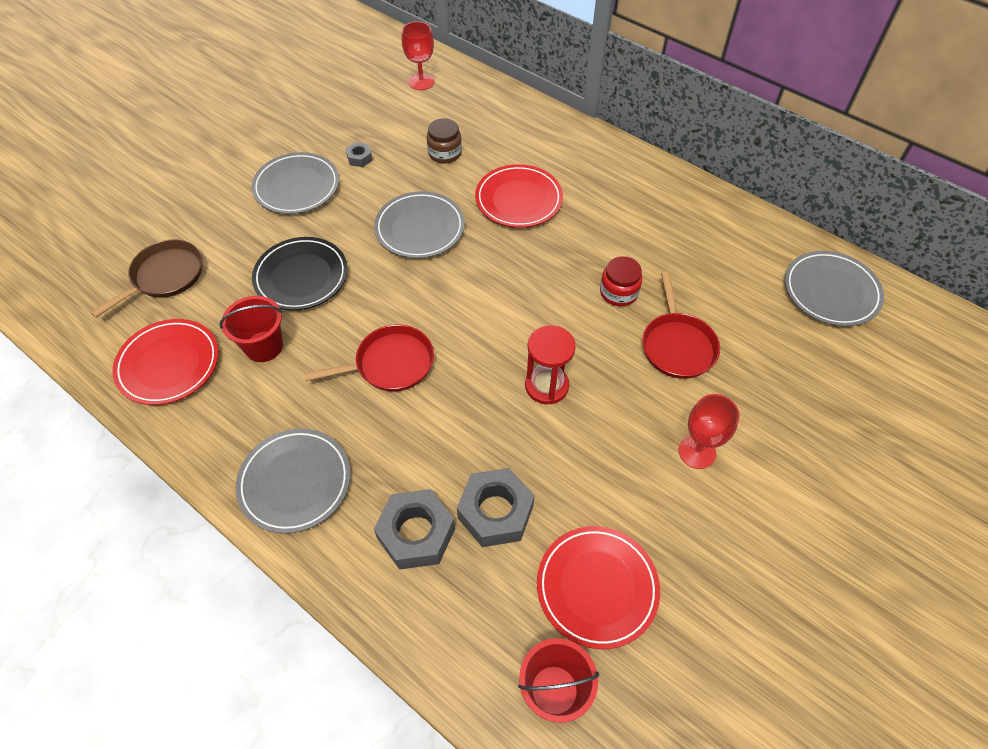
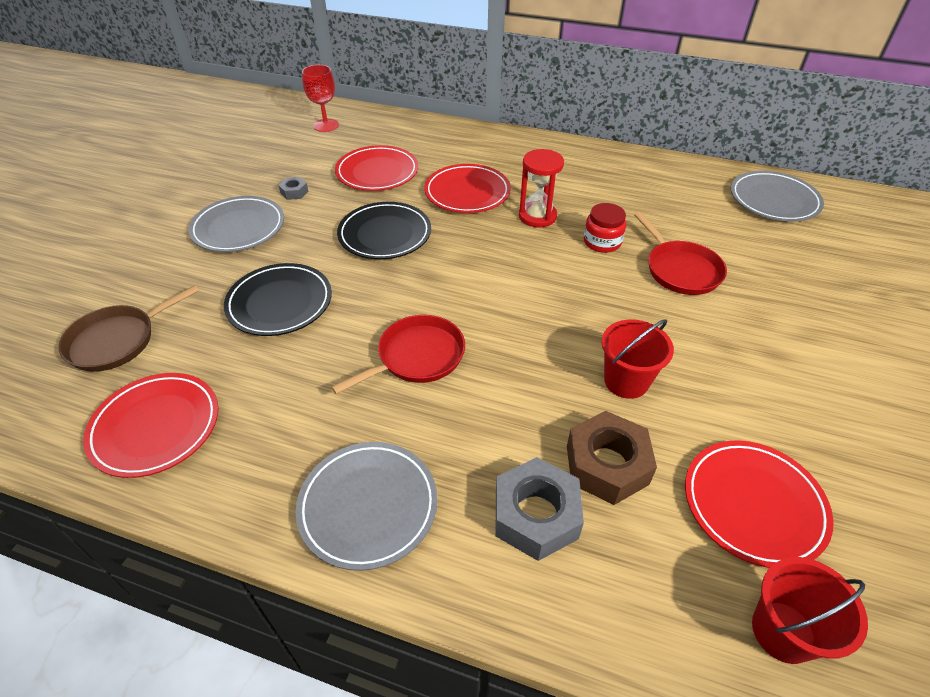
camera: 20 degrees left, 10 degrees down
brown pan [91,239,202,318] -> brown pan turned 150 degrees counterclockwise [59,285,199,372]
red bucket [219,296,283,362] -> red bucket moved to [602,319,674,399]
grey plate [374,191,465,258] -> black plate [337,202,431,259]
brown jar [427,118,462,163] -> red plate [335,145,418,191]
grey nut [457,468,535,547] -> brown nut [567,411,657,505]
red hourglass [525,325,576,404] -> red hourglass moved to [519,149,564,227]
red goblet [679,394,740,469] -> none

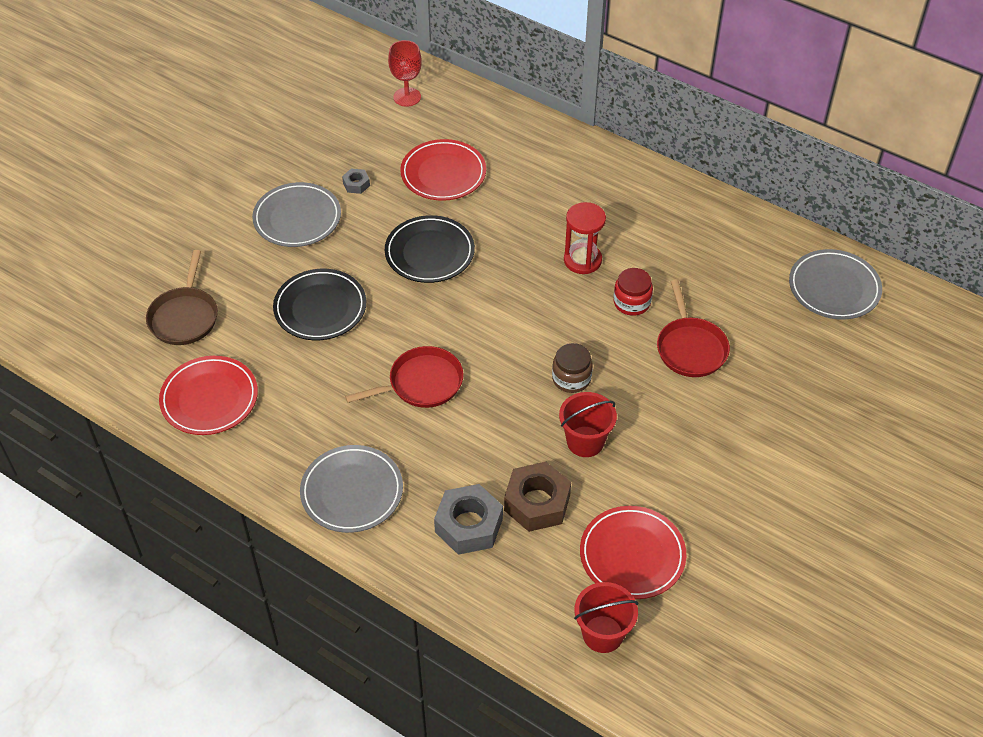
camera: 15 degrees right, 5 degrees up
brown pan [59,285,199,372] -> brown pan turned 60 degrees counterclockwise [146,250,218,345]
red plate [424,164,511,213] -> none
none -> brown jar [552,343,593,393]

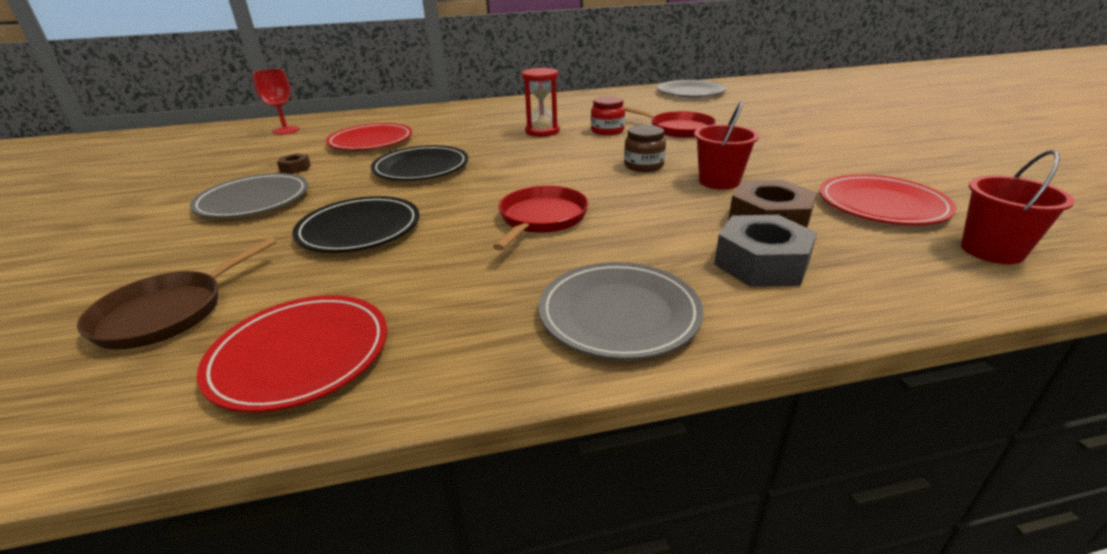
camera: 45 degrees left, 20 degrees down
brown pan [146,250,218,345] -> brown pan turned 75 degrees clockwise [77,237,277,350]
grey nut [342,169,370,194] -> brown nut [277,153,311,174]

